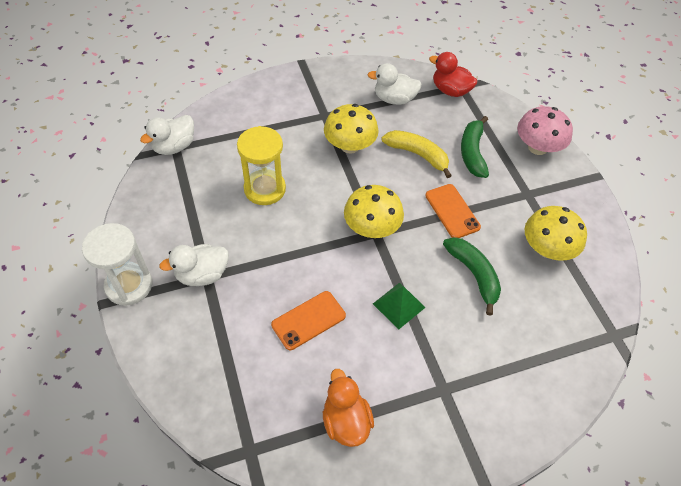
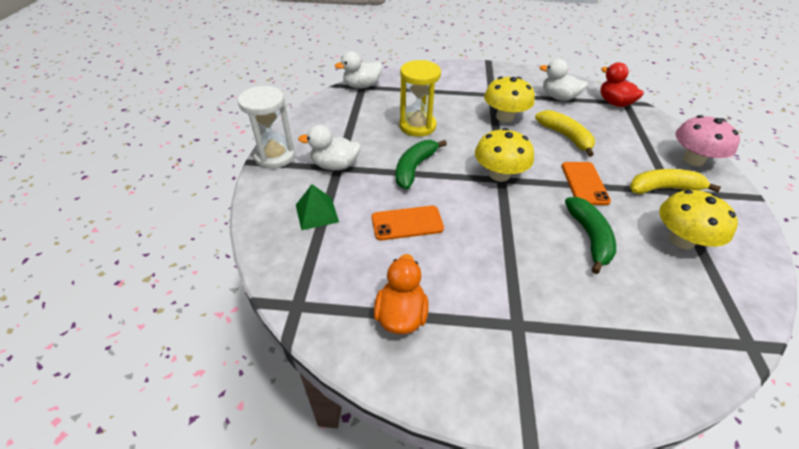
camera: 25 degrees right, 10 degrees down
green pyramid [373,283,426,330] -> green pyramid moved to [296,184,339,230]
green banana [461,116,489,178] -> green banana moved to [396,140,447,189]
none -> yellow banana [629,169,721,194]

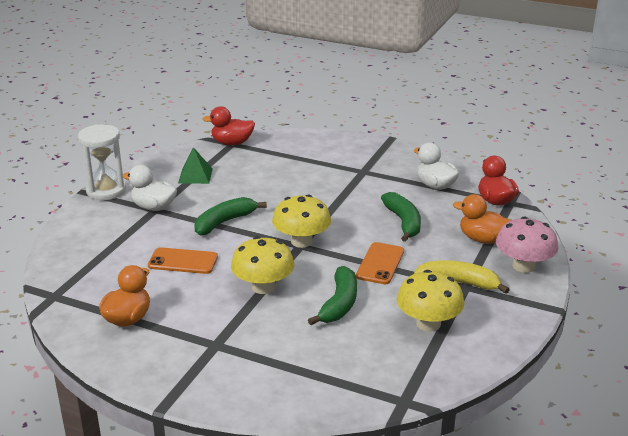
camera: 20 degrees right, 15 degrees down
green pyramid [296,184,339,230] -> green pyramid moved to [178,147,213,184]
white duck [335,51,382,88] -> red duck [202,106,255,145]
yellow hourglass [399,60,441,137] -> none
yellow mushroom [484,77,535,122] -> yellow mushroom moved to [231,236,294,294]
yellow banana [535,110,595,157] -> green banana [381,192,421,242]
none -> orange duck [453,194,511,244]

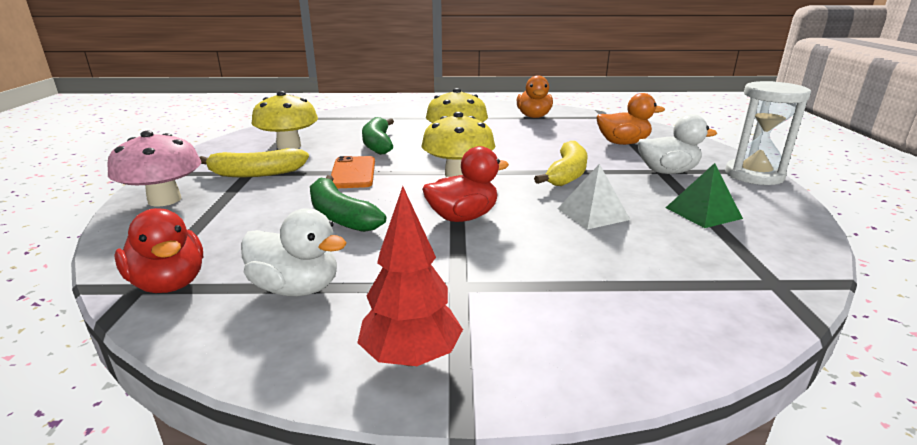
camera: 155 degrees right, 5 degrees down
orange phone [148,247,218,274] -> none
green banana [194,197,267,235] -> yellow banana [534,141,588,186]
red duck [202,106,255,145] -> red duck moved to [422,146,509,222]
orange duck [453,194,511,244] -> orange duck moved to [596,93,665,145]
none -> red tree [357,186,463,366]
none -> white pyramid [557,164,630,229]

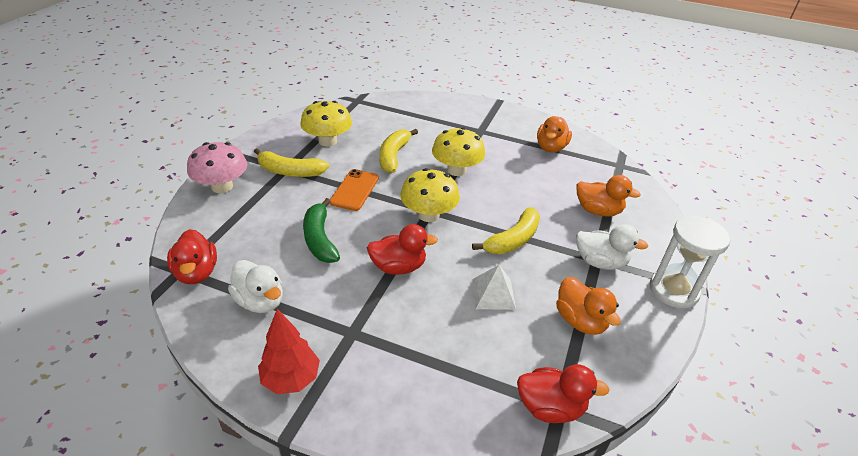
camera: 20 degrees right, 15 degrees up
green banana [362,117,394,155] -> yellow banana [379,129,418,173]
green pyramid [666,163,743,228] -> orange duck [556,277,621,335]
none -> red duck [517,364,610,423]

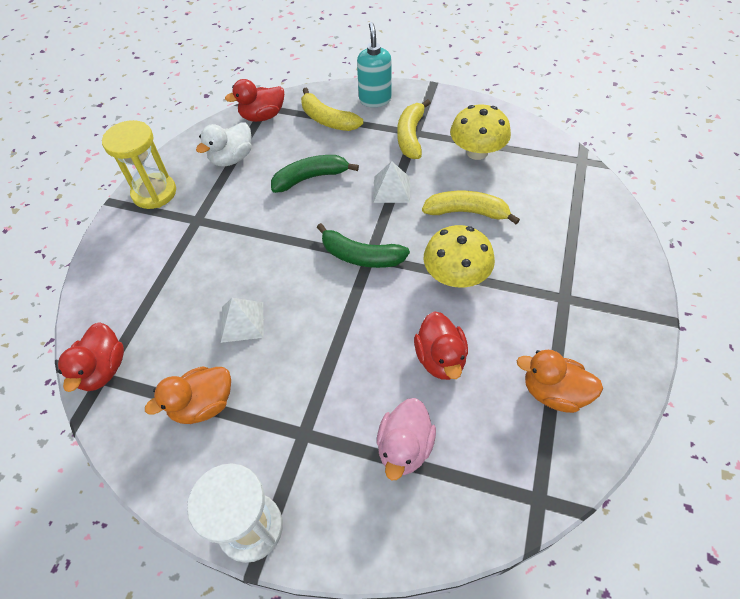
camera: 90 degrees right, 15 degrees up
pink mushroom [187,142,247,193] -> turquoise soap dispenser [357,22,392,107]
red tree [258,309,320,394] -> yellow hourglass [102,120,176,209]
orange phone [330,169,379,211] -> white pyramid [373,161,410,203]
red duck [367,224,438,275] -> red duck moved to [414,311,468,380]
yellow mushroom [400,168,460,222] -> green banana [317,223,410,268]
yellow banana [472,207,540,254] -> yellow banana moved to [301,88,363,131]
white duck [576,224,648,270] -> none
orange duck [577,175,641,217] -> pink duck [377,398,436,480]

